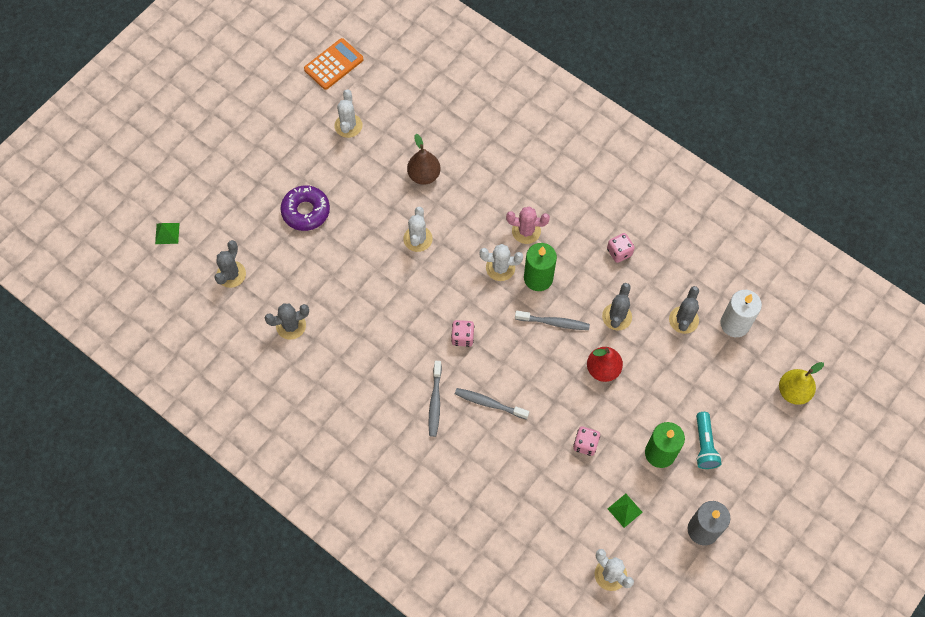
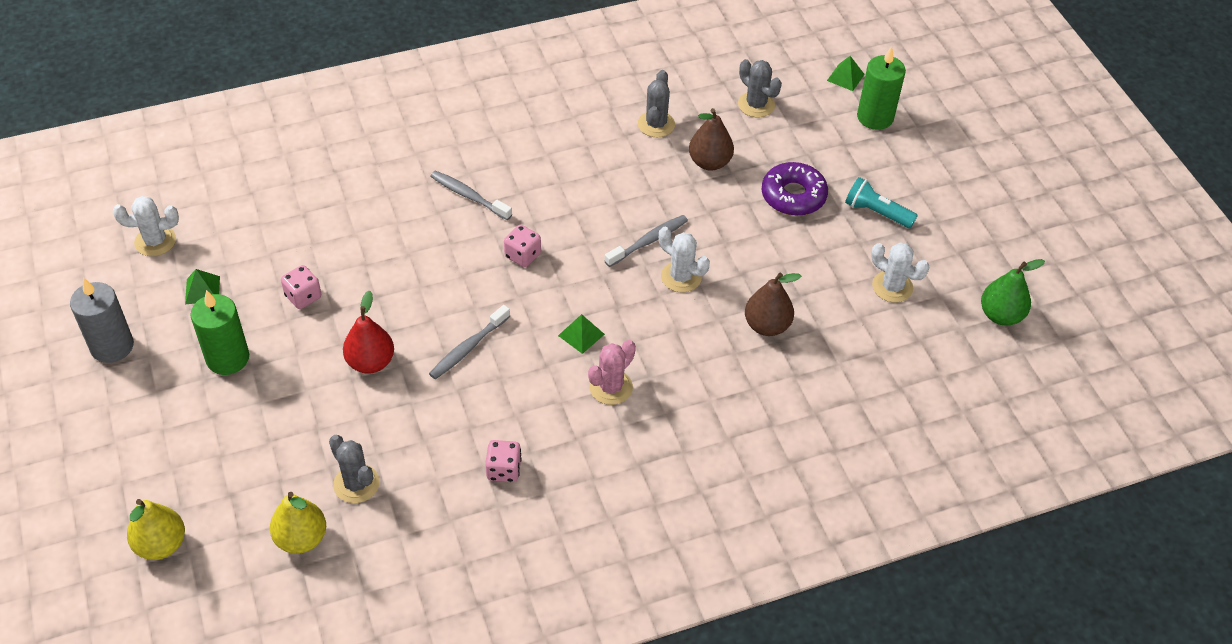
camera: 120 degrees right, 15 degrees down
orange calculator [304,38,364,90] -> green pear [981,259,1045,326]
grey toothbrush [455,388,529,420] -> grey toothbrush moved to [605,215,688,267]
white cactus [480,244,523,281] -> green pyramid [558,314,605,354]
green candle [524,243,557,291] -> green candle moved to [857,46,906,130]
grey cactus [602,283,632,331] -> none
turquoise flashlight [696,412,722,469] -> turquoise flashlight moved to [845,177,918,228]
white candle [720,290,762,337] -> yellow pear [270,492,326,554]
none -> brown pear [689,108,734,171]

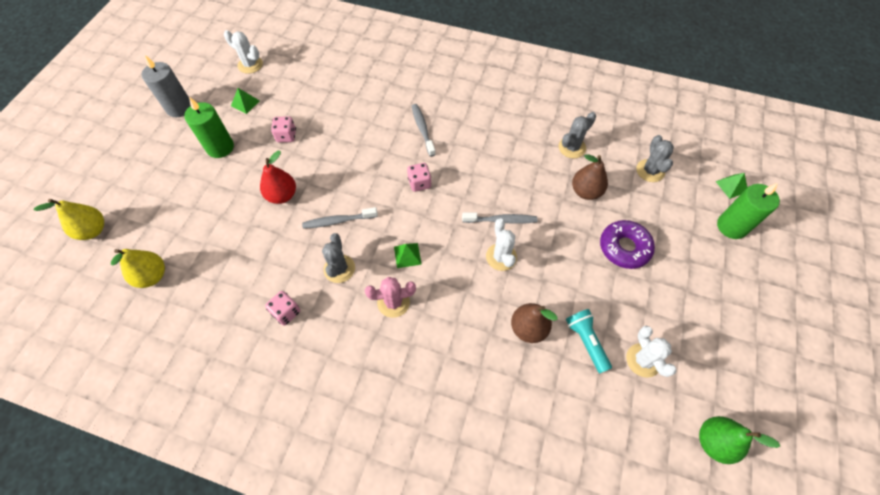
camera: 40 degrees right, 10 degrees up
grey cactus [329,435,380,503] -> grey cactus moved to [322,233,355,283]
turquoise flashlight [845,177,918,228] -> turquoise flashlight moved to [566,309,612,373]

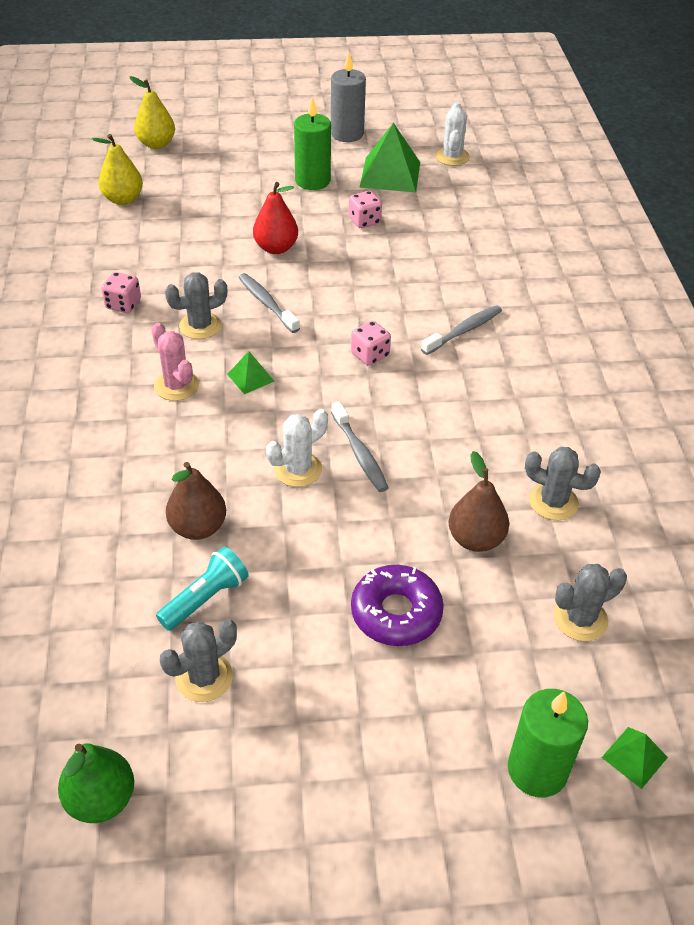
camera: 65 degrees right, 15 degrees down
green pyramid [231,88,260,114] -> green pyramid [360,123,420,192], size x2.00
white cactus [626,326,676,378] -> grey cactus [160,619,237,702]

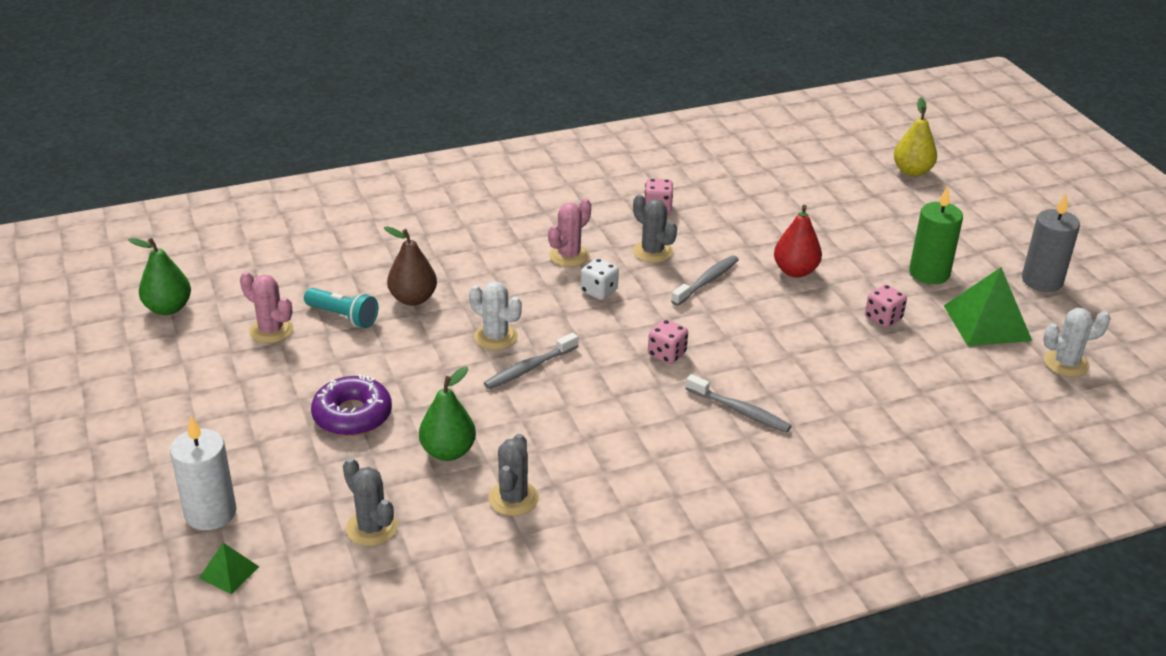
camera: 75 degrees right, 10 degrees down
yellow pear [92,134,143,205] -> none
grey cactus [160,619,237,702] -> pink cactus [240,271,293,343]
green pyramid [227,351,275,394] -> white dice [581,258,619,300]
brown pear [449,451,509,552] -> green pear [419,367,476,461]
green candle [508,689,588,797] -> white candle [170,416,236,530]

